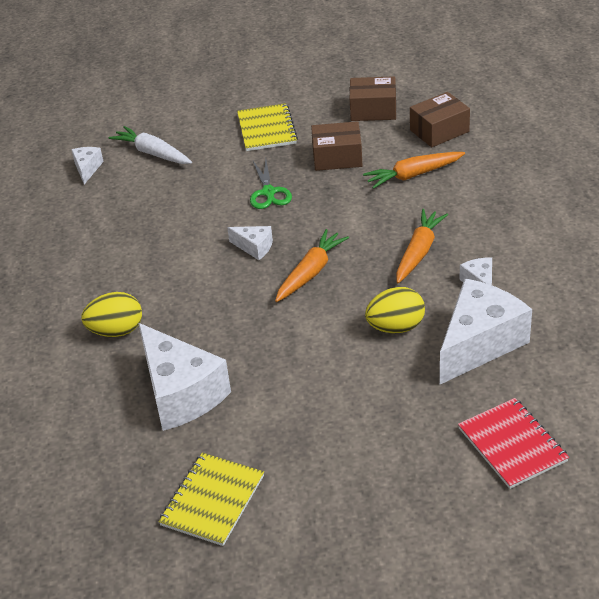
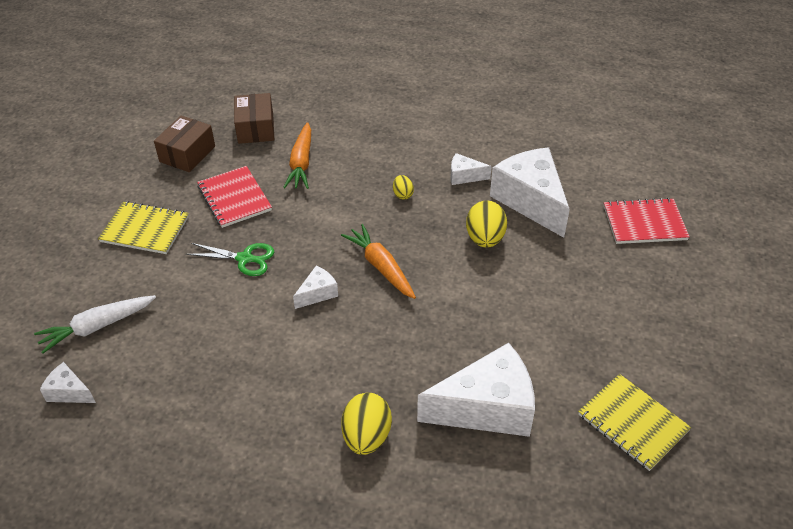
camera: 70 degrees left, 5 degrees up
brown box [311,121,363,171] -> red notebook [197,166,272,228]
orange carrot [396,209,448,283] -> yellow egg [393,175,414,199]

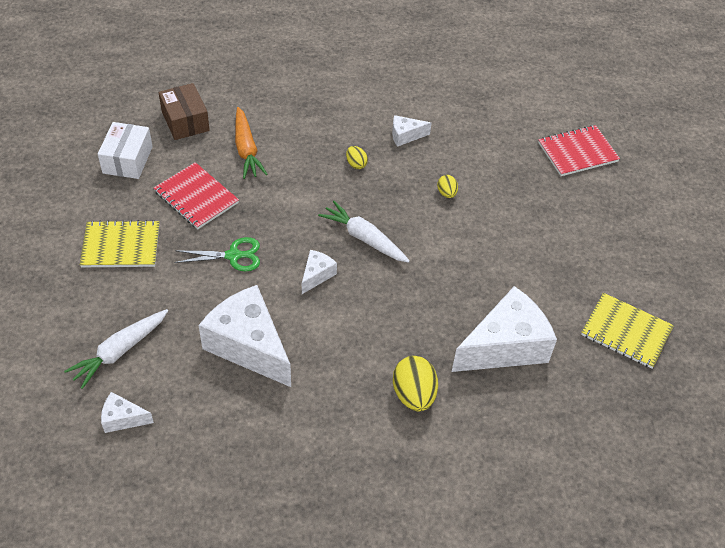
camera: 20 degrees left, 5 degrees up
brown box [154,116,215,172] -> white box [98,122,153,179]
orange carrot [341,224,416,299] -> white carrot [318,201,410,263]
yellow egg [466,200,507,248] -> yellow egg [437,175,458,198], size x0.53
white cheese [490,148,570,238] -> white cheese moved to [199,285,291,387]

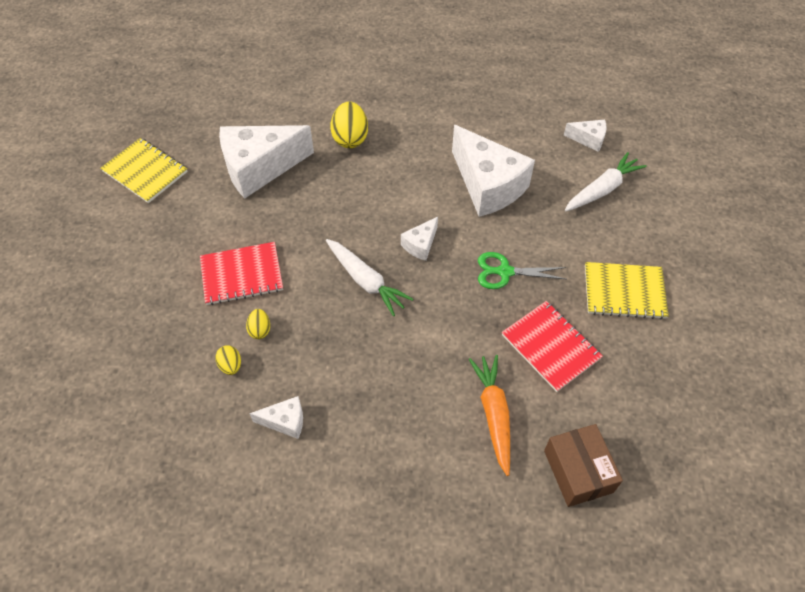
camera: 170 degrees left, 5 degrees up
white box [98,122,153,179] -> none
yellow egg [346,146,368,169] -> yellow egg moved to [215,345,241,375]
red notebook [538,125,620,176] -> red notebook moved to [200,242,283,305]

